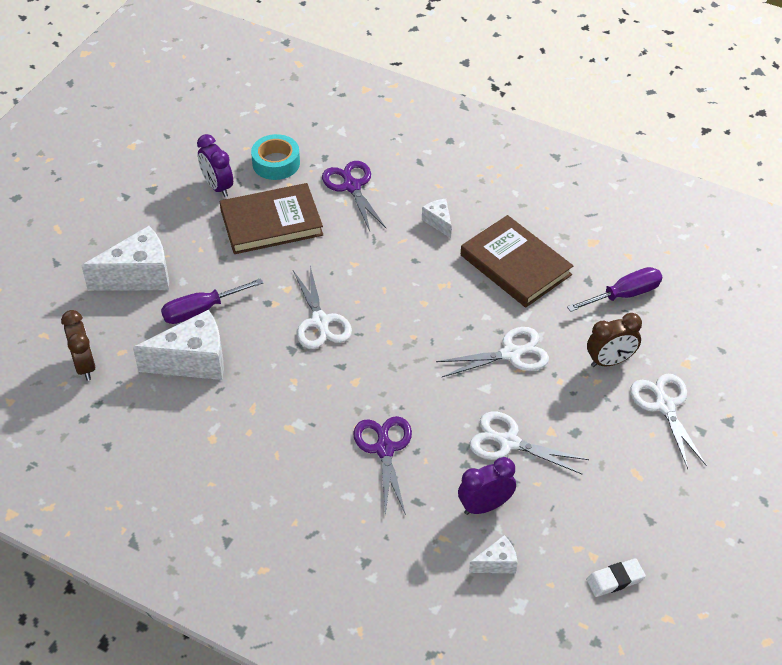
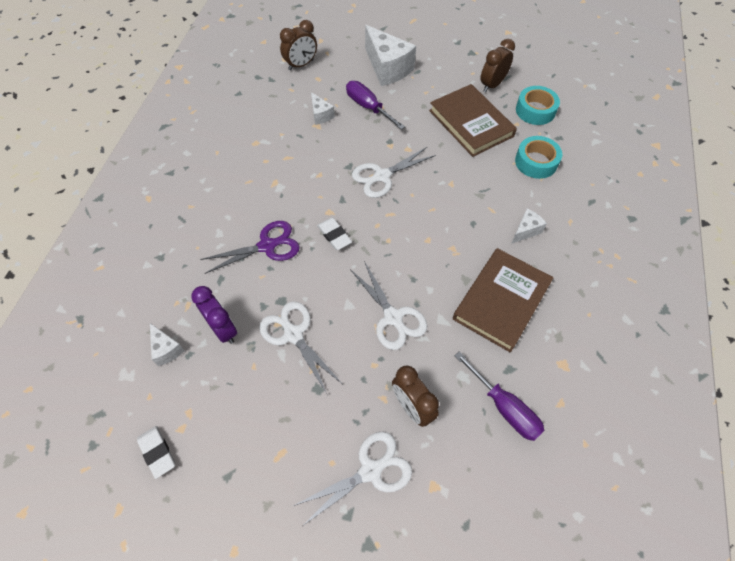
camera: 75 degrees right, 10 degrees up
white cheese [133,310,224,380] -> white cheese [311,92,335,125], size x0.49
purple clock [197,134,233,197] -> brown clock [481,39,515,92]
purple scissors [322,161,386,231] -> turquoise tape [515,136,562,179]
white scissors [469,412,589,475] -> white scissors turned 45 degrees counterclockwise [259,301,341,394]
none -> white eraser [317,218,352,250]

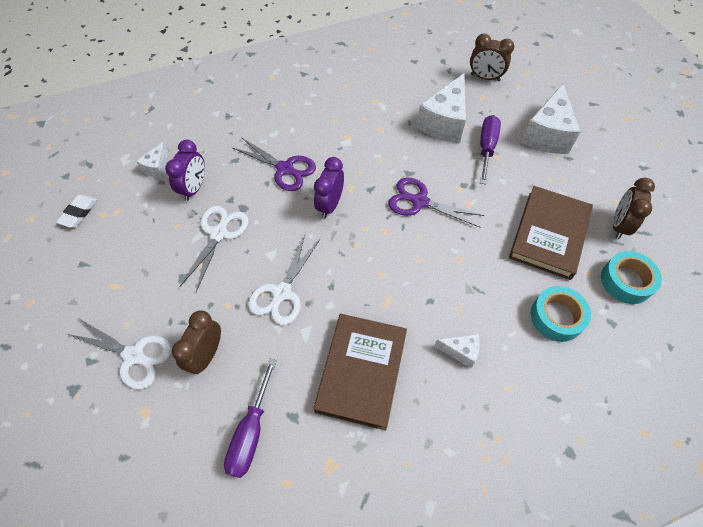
camera: 55 degrees right, 0 degrees up
white cheese [311,92,335,125] -> white cheese [416,73,466,143], size x2.03
white eraser [317,218,352,250] -> purple clock [314,157,344,218]
white scissors [352,146,436,198] -> purple scissors [388,178,485,227]
brown book [453,248,554,353] -> brown book turned 75 degrees counterclockwise [314,314,407,430]
brown clock [481,39,515,92] -> brown clock turned 75 degrees counterclockwise [613,178,655,239]

